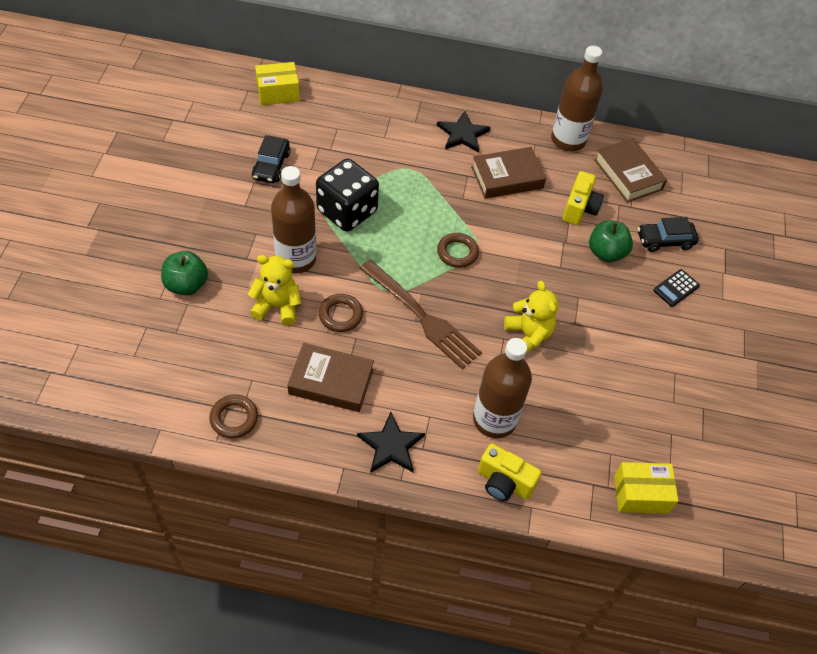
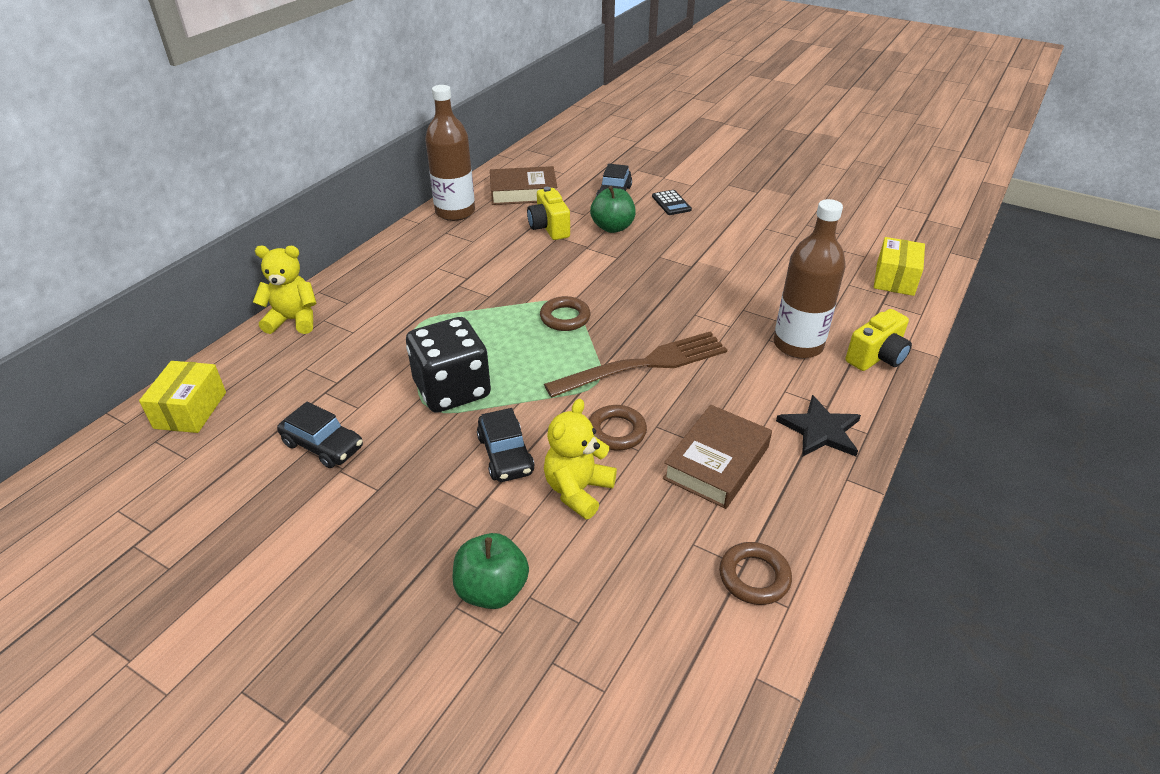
camera: 65 degrees left, 15 degrees down
brown bottle [271,166,316,274] -> black car [477,408,535,482]
black star [437,111,491,153] -> none
brown book [471,147,546,199] -> none
yellow teddy bear [504,281,559,353] -> yellow teddy bear moved to [253,246,316,334]
yellow camera [563,171,604,225] -> yellow camera turned 150 degrees counterclockwise [527,187,570,240]

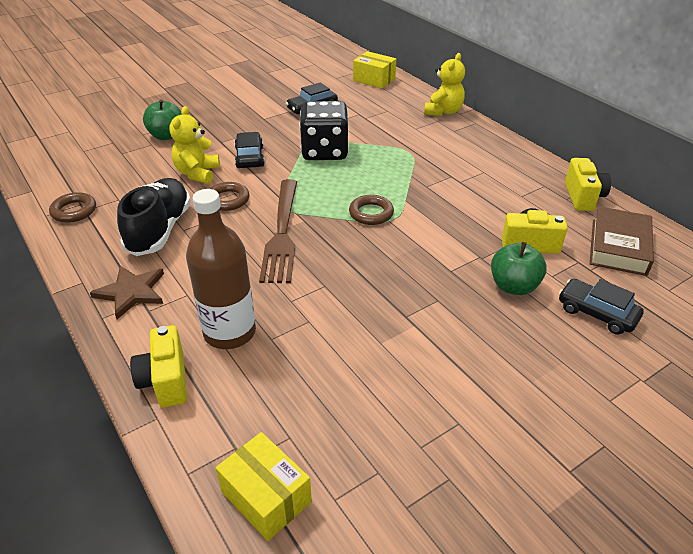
camera: 115 degrees right, 0 degrees up
brown bottle [425,85,475,221] -> yellow camera [565,158,611,211]
black car [477,408,535,482] -> black car turned 75 degrees clockwise [235,132,265,168]
yellow teddy bear [544,399,617,519] -> yellow teddy bear turned 135 degrees counterclockwise [169,106,220,184]
black calculator [652,190,692,215] -> none
brown book [663,405,772,509] -> black shoe [117,178,191,256]
black star [776,395,861,457] -> brown star [90,266,164,319]

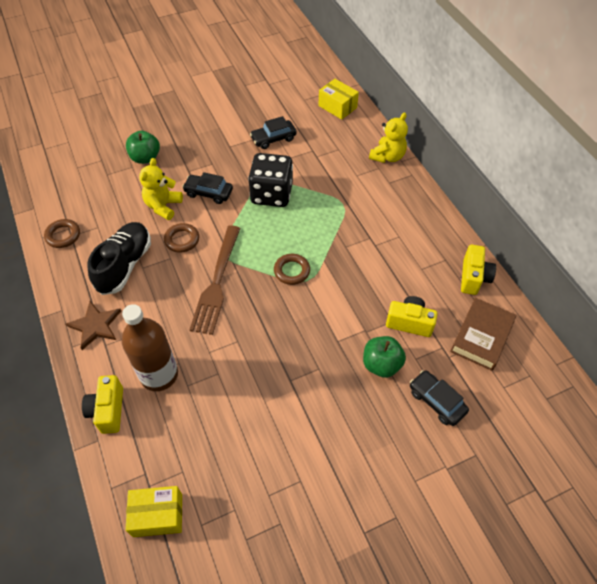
camera: 10 degrees right, 15 degrees up
yellow box [216,432,312,541] -> yellow box turned 60 degrees counterclockwise [125,486,182,537]
black car [235,132,265,168] -> black car turned 75 degrees counterclockwise [182,172,233,204]

